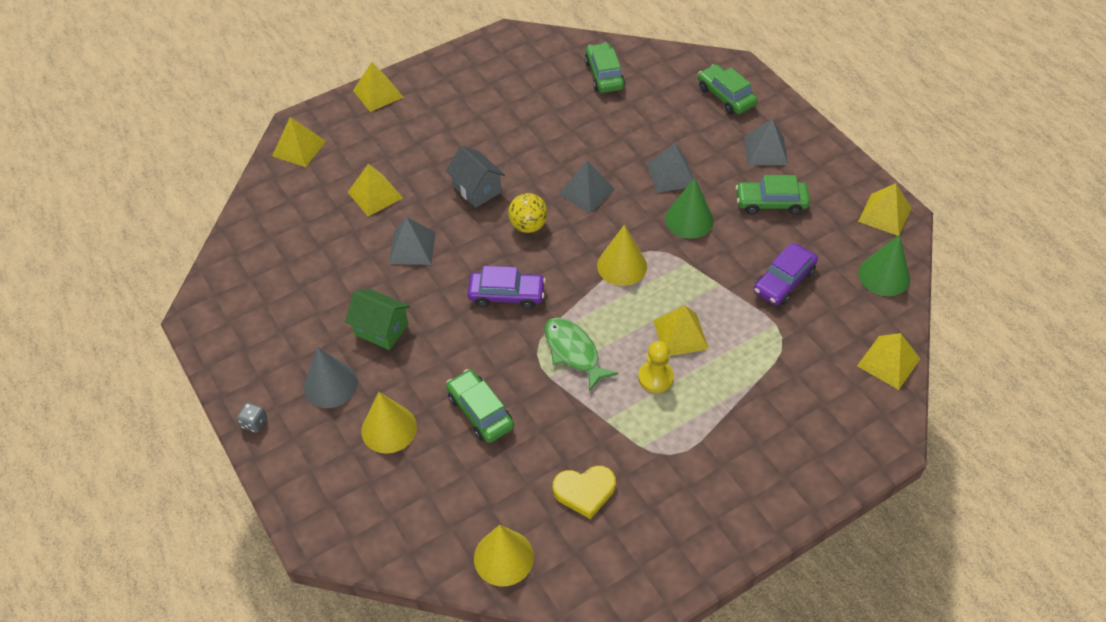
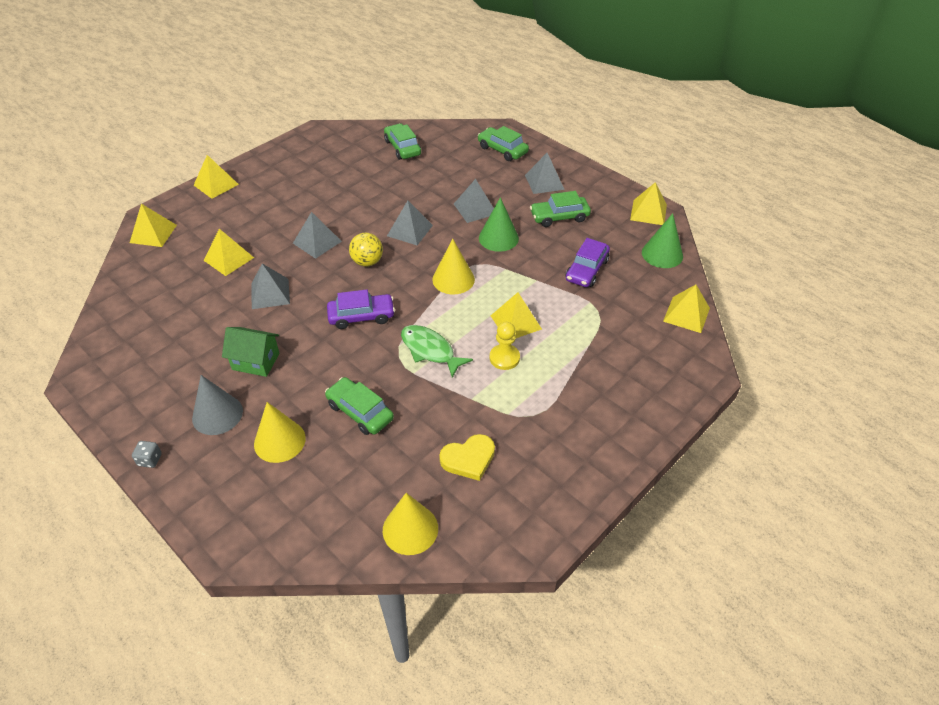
camera: 15 degrees left, 5 degrees down
grey house [446,146,505,208] -> grey pyramid [293,212,342,259]

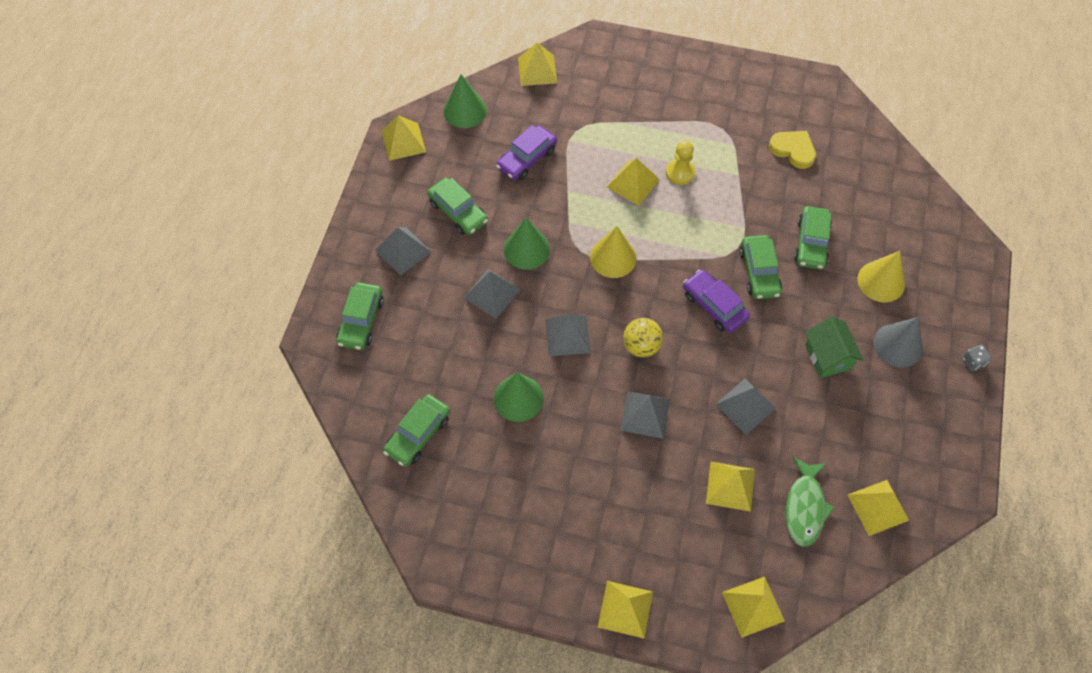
camera: 120 degrees left, 15 degrees up
yellow cone [383,493,438,555] -> none
green fish [401,325,473,378] -> green fish moved to [786,457,834,547]
purple car [566,238,610,287] -> purple car turned 135 degrees clockwise [496,125,557,180]
none -> green cone [494,373,544,422]
none -> green car [739,235,782,299]
none -> yellow pyramid [848,480,909,536]

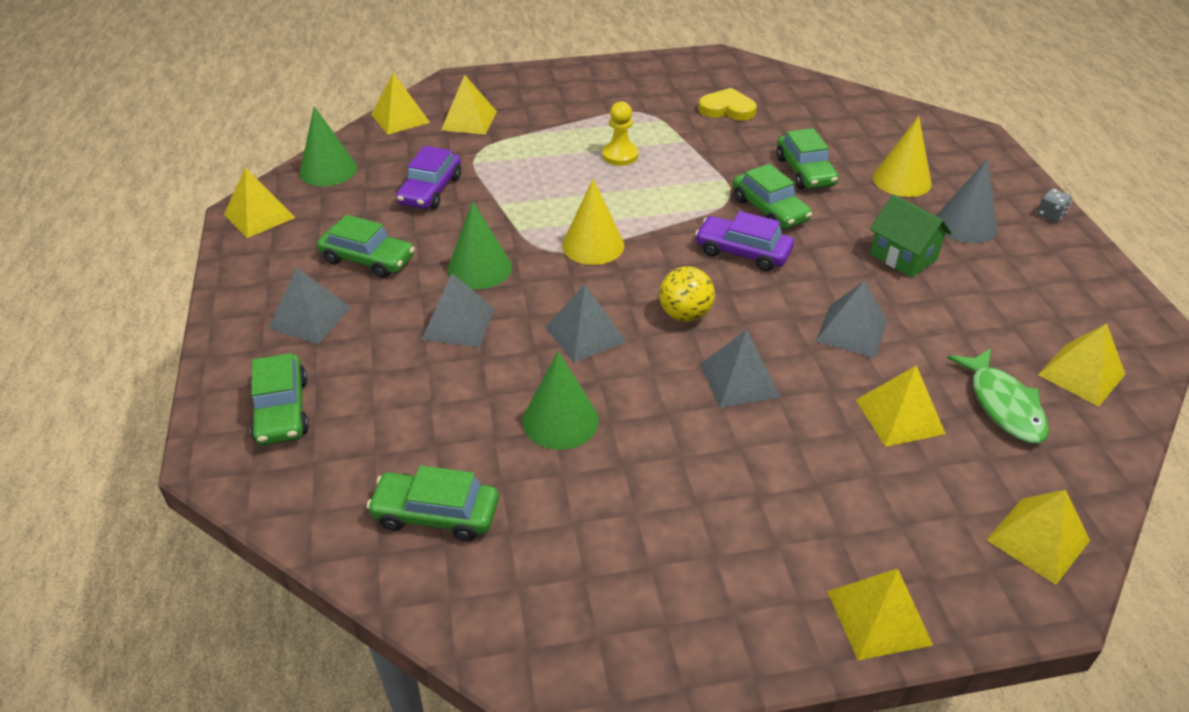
camera: 25 degrees left, 20 degrees down
green car [383,394,450,467] -> green car turned 90 degrees clockwise [367,466,499,541]
yellow pyramid [607,158,660,206] -> yellow pyramid moved to [441,75,497,135]

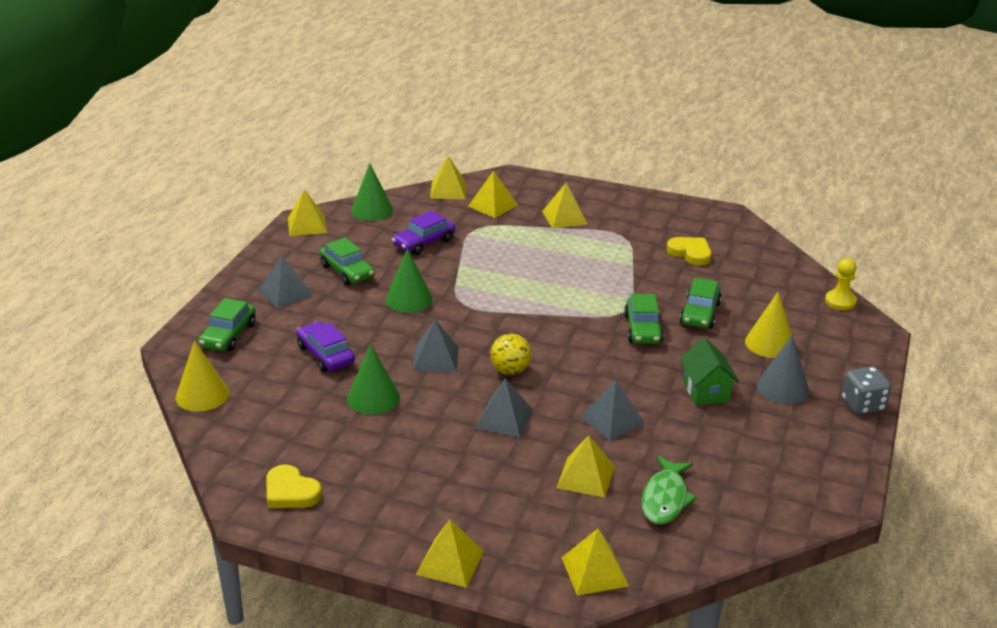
camera: 30 degrees right, 10 degrees down
green car [367,466,499,541] -> none
grey pyramid [421,273,495,347] -> none
yellow cone [562,179,624,265] -> yellow cone moved to [176,341,229,412]
yellow pawn [602,101,638,166] -> yellow pawn moved to [825,258,857,310]
purple car [695,211,794,271] -> purple car moved to [296,321,355,372]
grey dice [1037,189,1072,222] -> grey dice [841,366,891,415], size x1.75
yellow pyramid [1038,324,1125,407] -> yellow pyramid moved to [542,182,587,229]
none -> yellow heart [266,464,322,508]

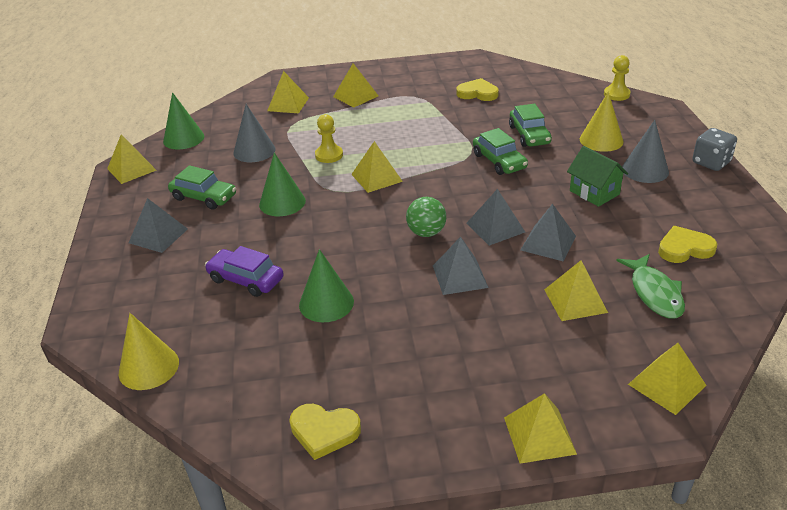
camera: 25 degrees left, 5 degrees up
green car [198,298,256,351] -> none
purple car [392,211,455,255] -> grey cone [233,104,276,162]
grey pyramid [413,320,458,372] -> grey pyramid moved to [466,189,525,246]
yellow pyramid [430,156,467,199] -> yellow pyramid moved to [351,141,403,193]
yellow ball [490,334,532,375] -> green ball [406,197,446,237]
none -> yellow pawn [315,114,343,163]
none -> yellow heart [658,226,717,263]

